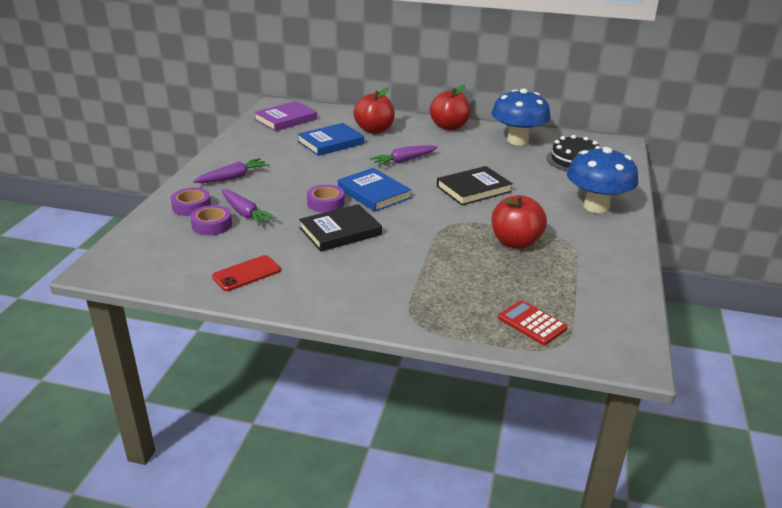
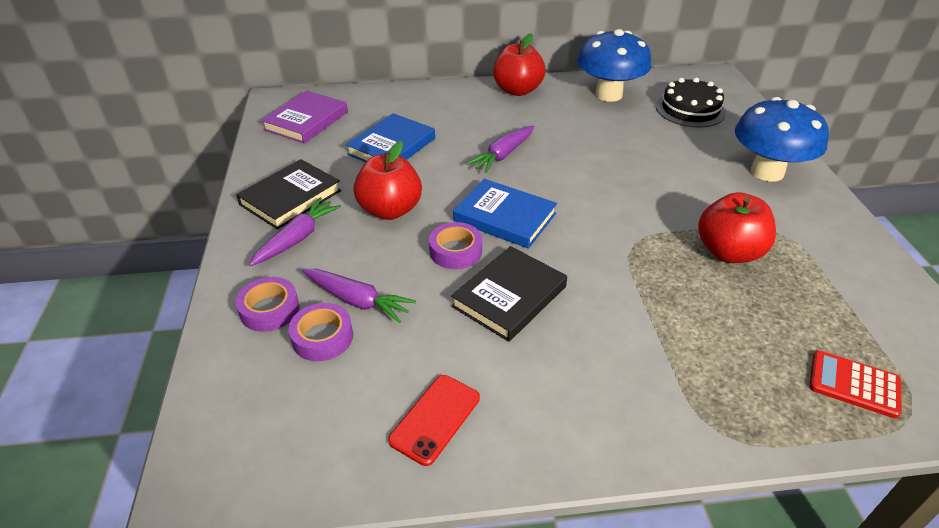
camera: 20 degrees left, 10 degrees up
red apple [353,87,395,134] -> red apple moved to [353,141,422,220]
black book [437,166,513,205] -> black book moved to [236,159,341,230]

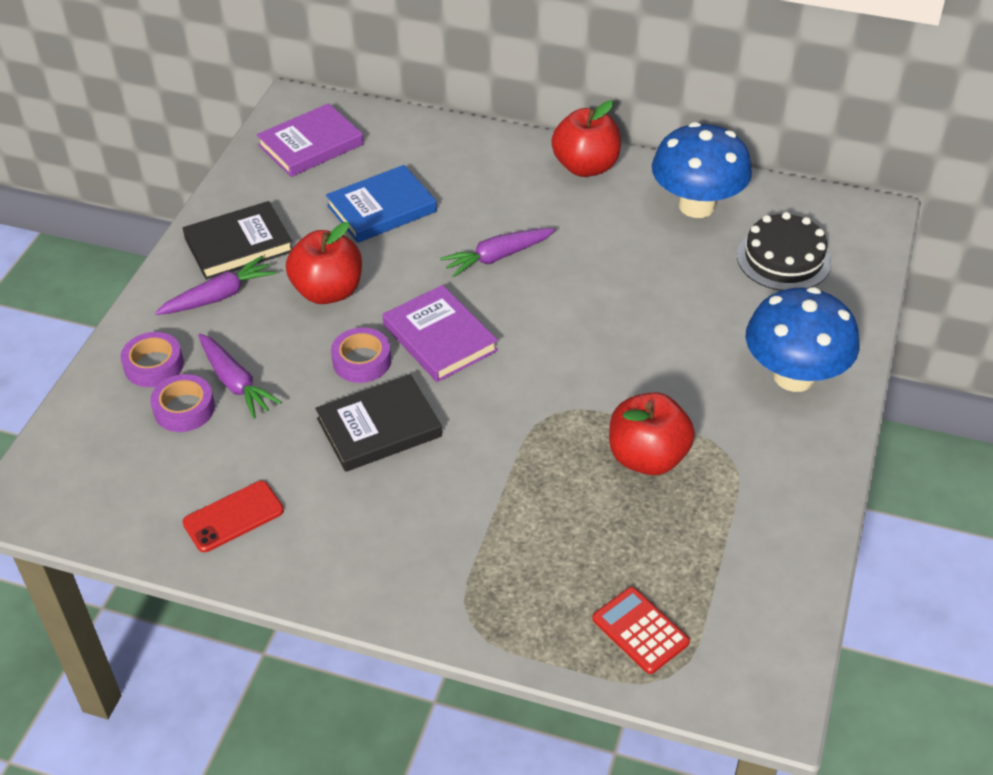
camera: 25 degrees right, 5 degrees up
blue book [453,179,557,249] -> purple book [382,285,498,382]

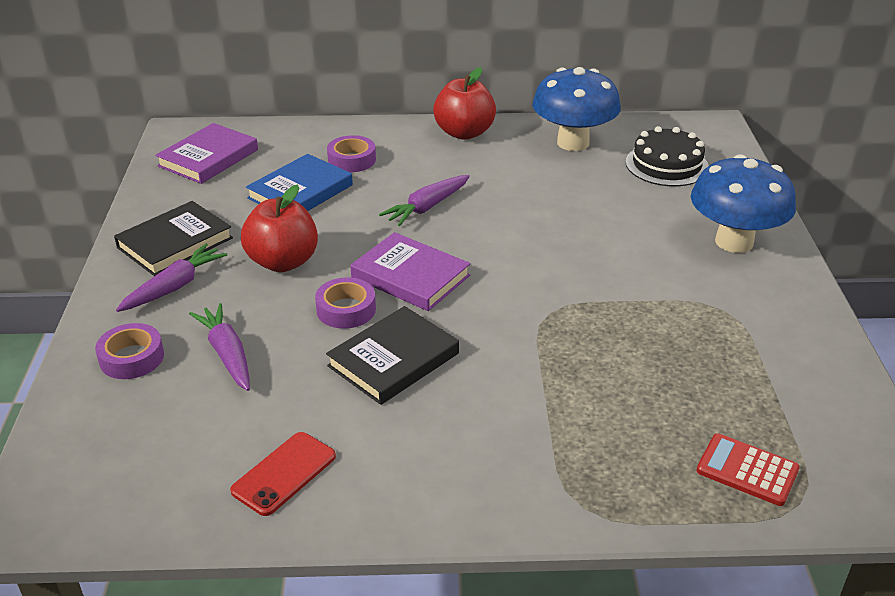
camera: 20 degrees left, 10 degrees down
purple tape [150,374,215,432] -> purple tape moved to [327,135,376,172]
purple carrot [198,334,282,419] -> purple carrot turned 150 degrees counterclockwise [189,303,250,391]
red apple [609,392,695,475] -> none

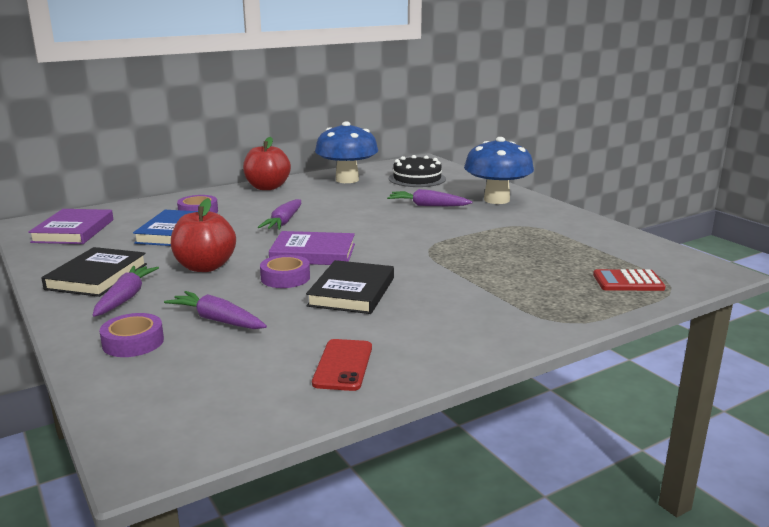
camera: 30 degrees left, 15 degrees down
none -> purple carrot [387,189,473,206]

